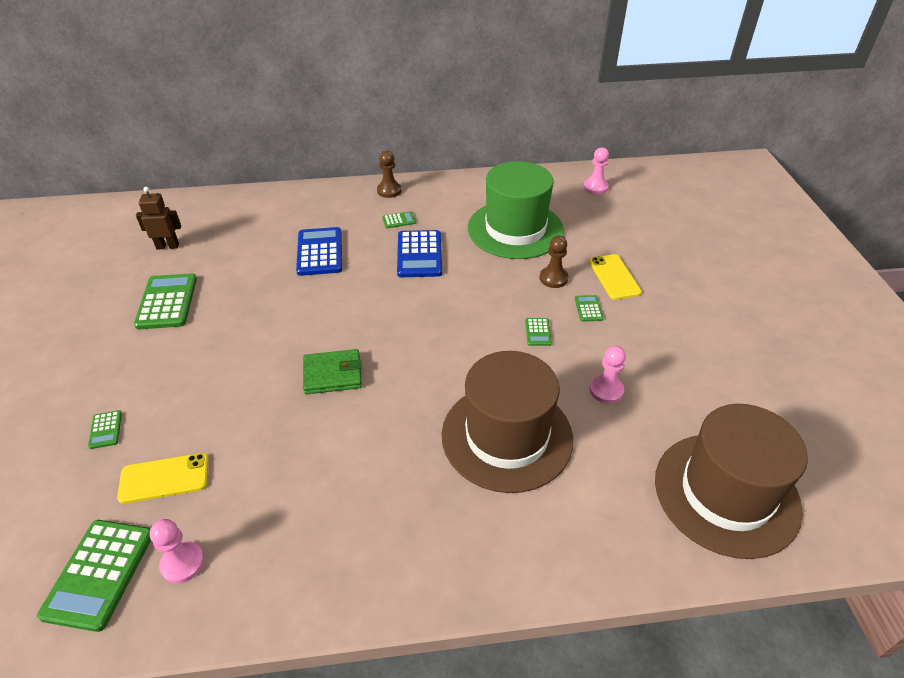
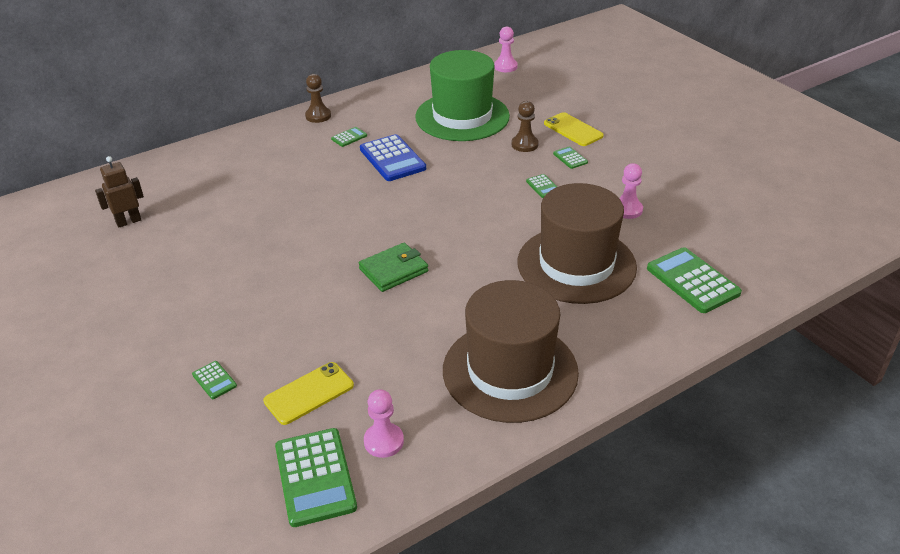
camera: 25 degrees left, 5 degrees down
green calculator [134,273,197,329] -> green calculator moved to [647,247,742,313]
blue calculator [296,227,342,276] -> none
brown hat [655,404,808,559] -> brown hat moved to [443,280,579,423]

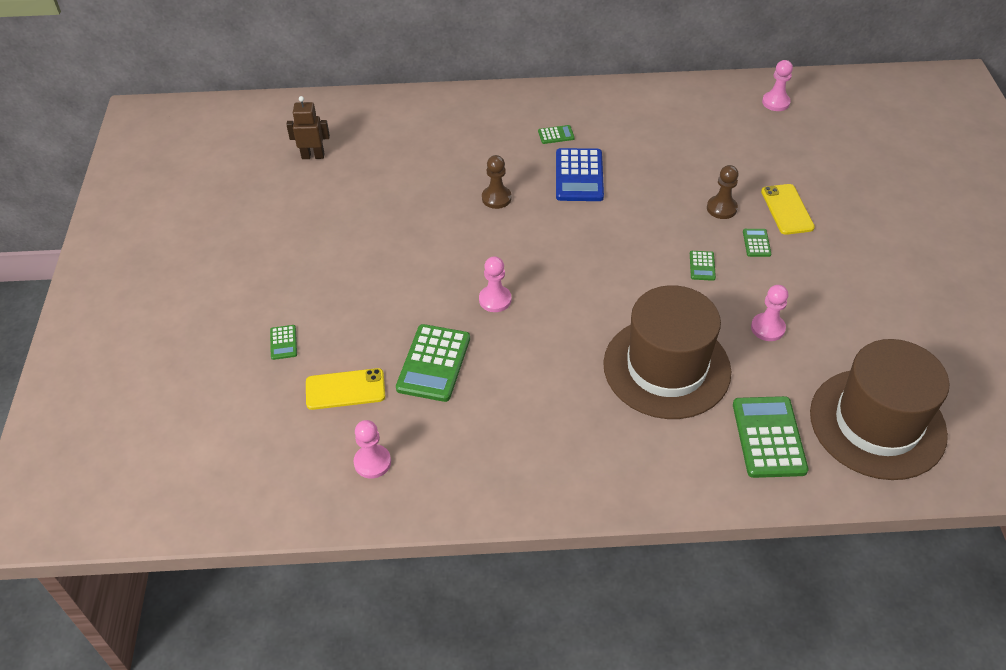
camera: 30 degrees right, 10 degrees up
green calculator [275,428,357,527] -> green calculator moved to [396,324,470,402]
brown pawn [305,74,331,123] -> brown pawn moved to [482,155,512,209]
green wallet [359,243,428,292] -> pink pawn [479,256,511,312]
green hat [415,50,510,141] -> none
brown hat [443,280,579,423] -> brown hat moved to [810,339,949,480]

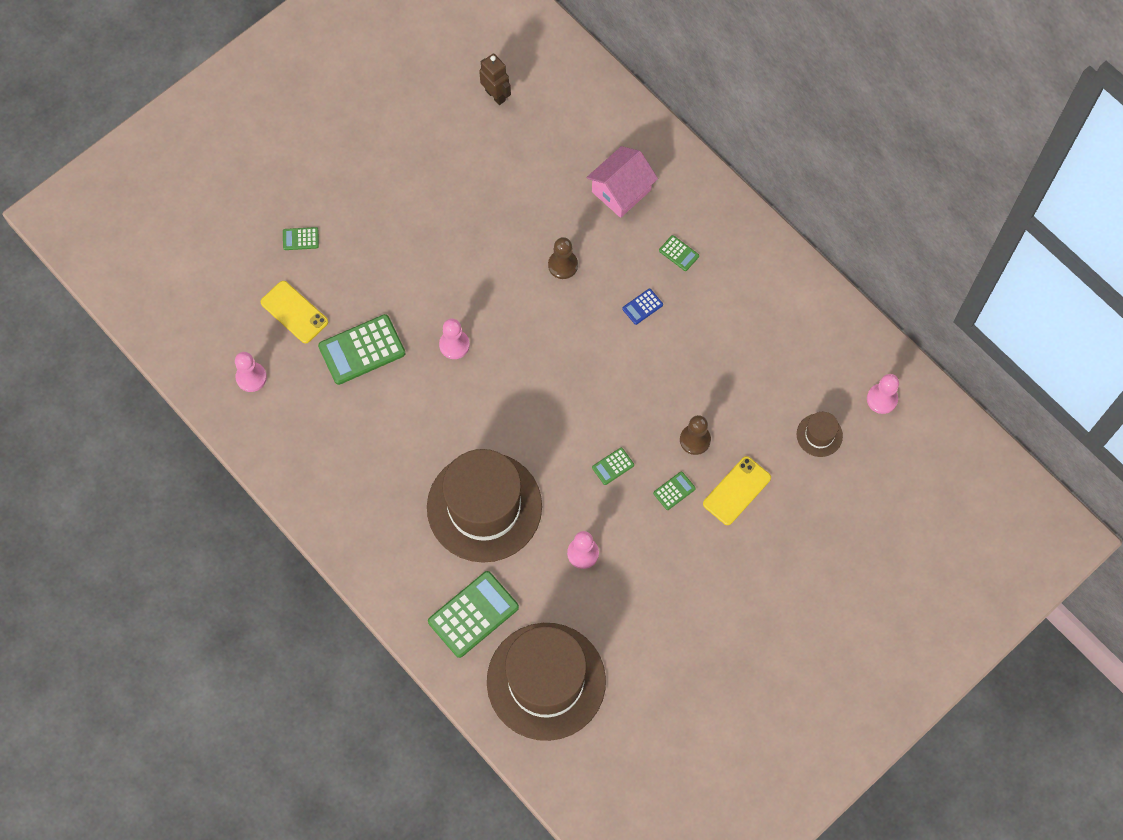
camera: 50 degrees right, 20 degrees up
green calculator [270,325,297,360] -> green calculator turned 45 degrees clockwise [283,227,319,250]
blue calculator [556,148,604,201] -> blue calculator [622,289,663,325], size x0.47
none -> pink house [587,146,658,218]
none -> brown hat [797,412,843,457]

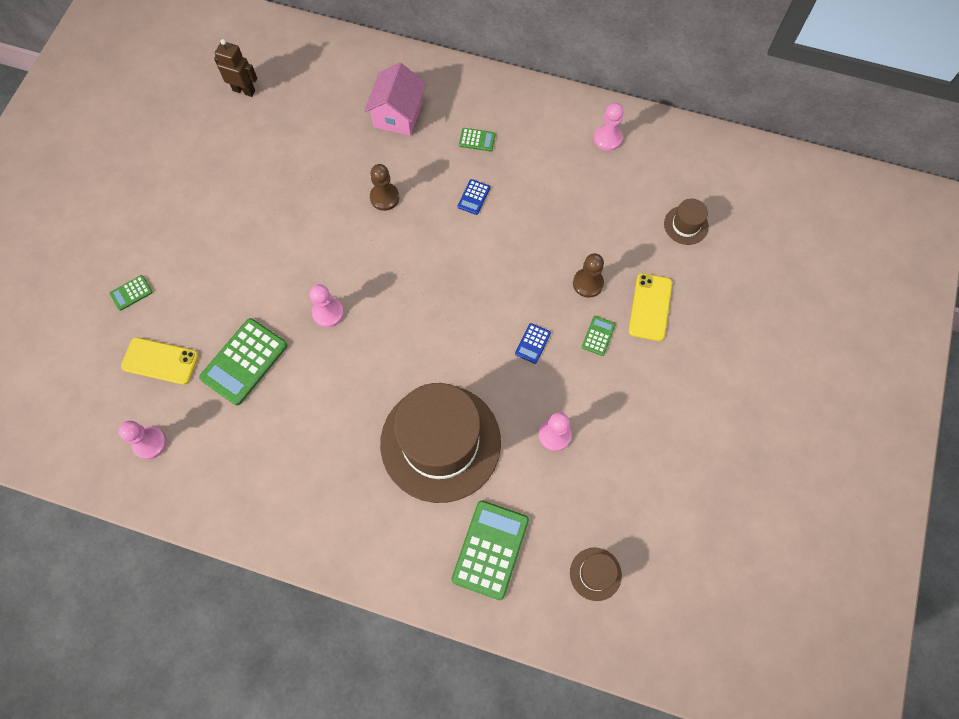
camera: 30 degrees left, 0 degrees up
brown hat [487,623,606,741] -> brown hat [570,547,622,601], size x0.41
green calculator [592,448,634,485] -> blue calculator [515,323,551,364]
pink pawn [867,374,899,414] -> pink pawn moved to [594,103,624,151]

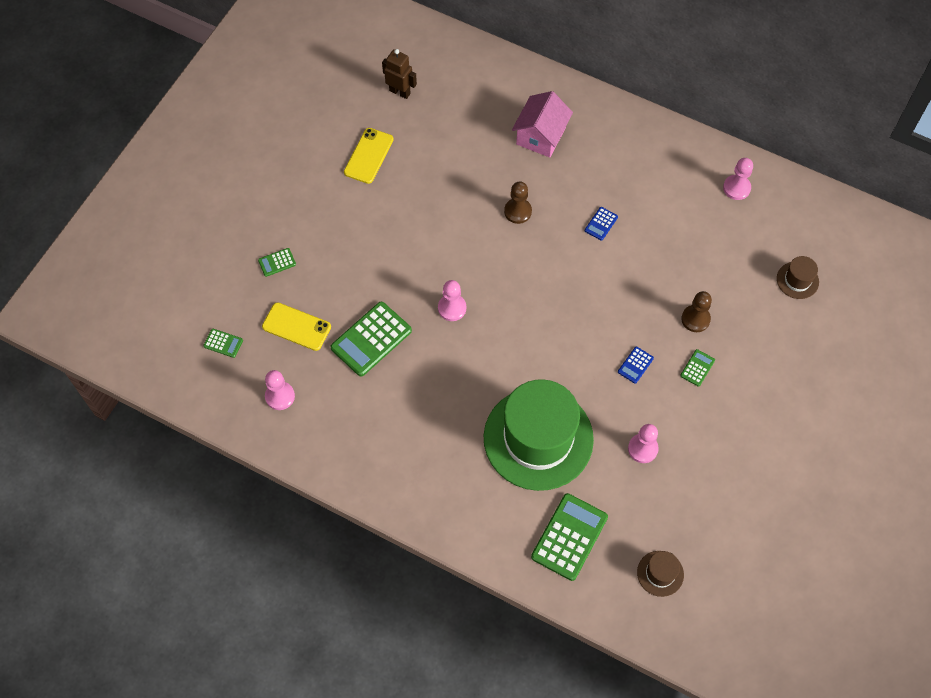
camera: 10 degrees right, 5 degrees down
brown hat [380,383,501,503] -> green hat [484,379,594,491]
green calculator [459,128,495,152] -> green calculator moved to [203,329,243,358]
yellow phone [629,273,672,341] -> yellow phone moved to [344,128,394,184]

